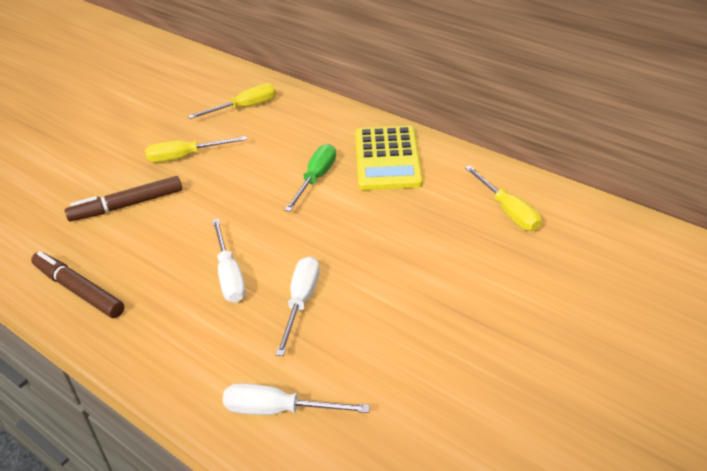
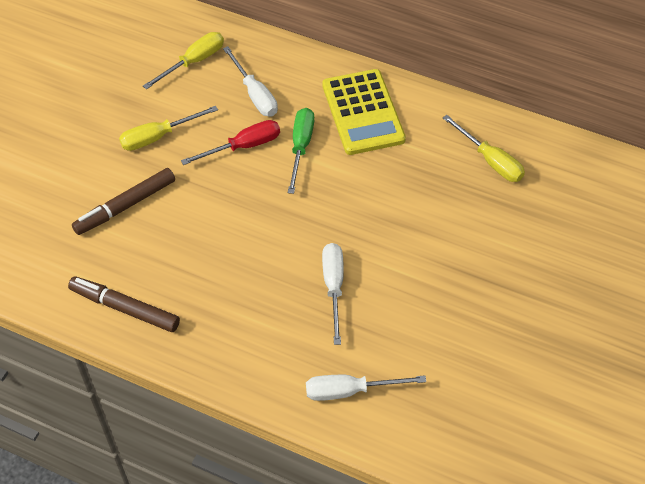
camera: 15 degrees left, 15 degrees up
white screwdriver [212,219,246,303] -> white screwdriver moved to [223,46,278,116]
none -> red screwdriver [181,120,280,165]

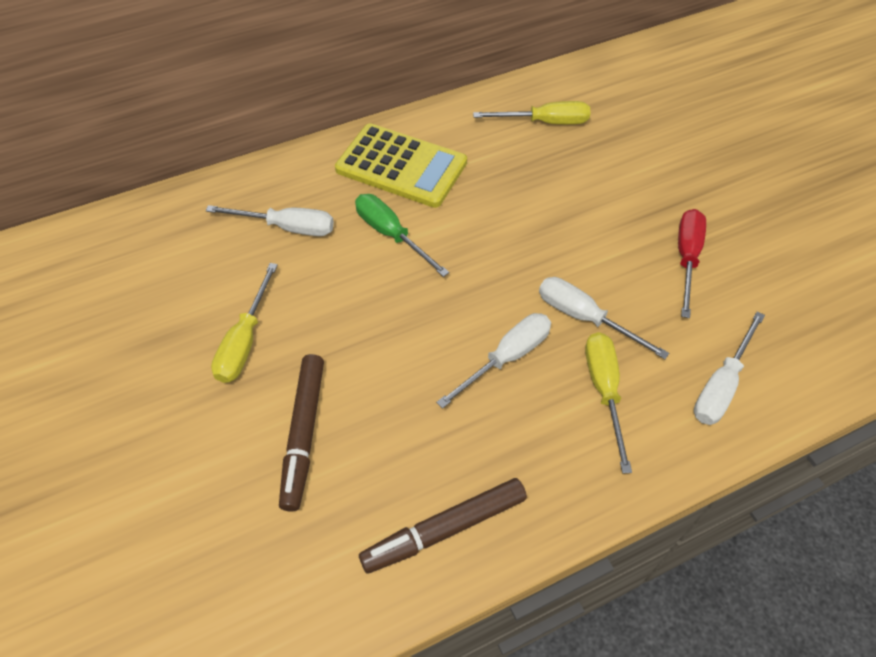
camera: 50 degrees left, 0 degrees up
yellow screwdriver [143,32,224,90] -> yellow screwdriver moved to [585,332,632,473]
red screwdriver [181,120,280,165] -> red screwdriver moved to [678,209,706,318]
none -> white screwdriver [436,313,551,409]

